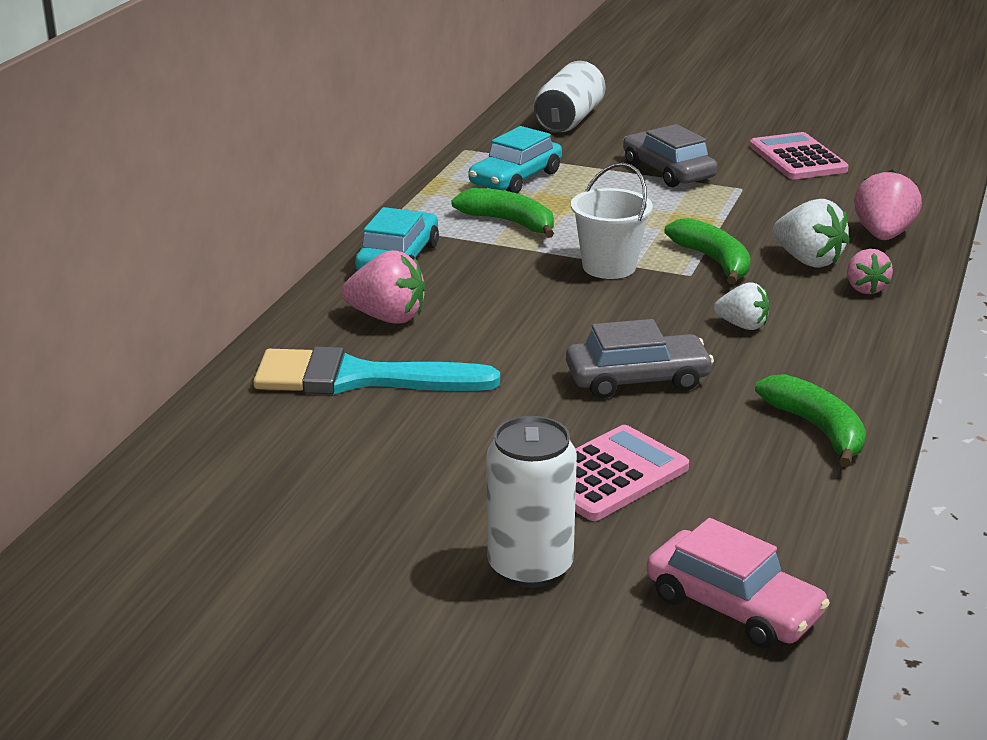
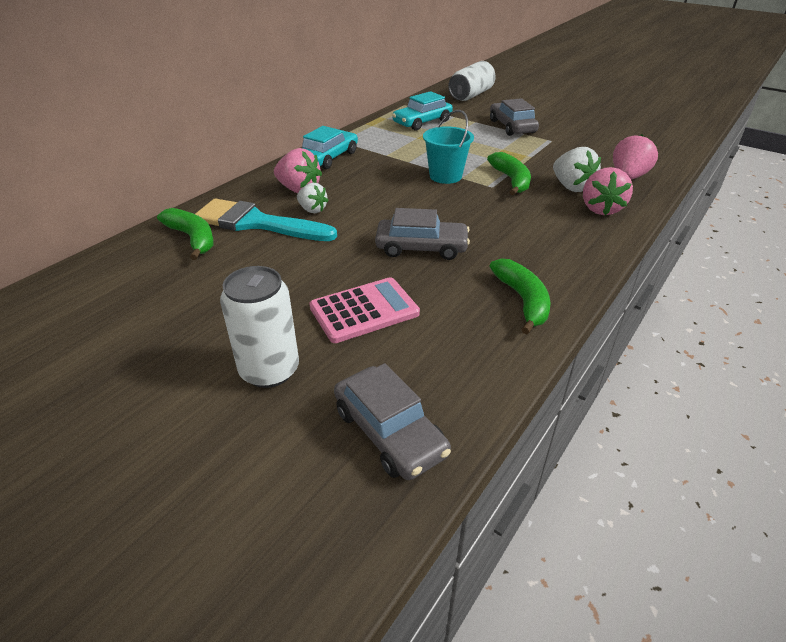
camera: 15 degrees right, 10 degrees up
green banana [451,188,554,238] -> green banana moved to [157,208,214,260]
white bucket [571,163,653,279] -> turquoise bucket [423,110,474,184]
pink car [647,518,830,649] -> grey car [334,363,451,480]
white strawberry [714,282,769,330] -> white strawberry moved to [297,183,329,213]
pink calculator [750,132,849,179] -> none
pink strawberry [847,249,893,294] -> pink strawberry [583,167,633,215], size x1.55

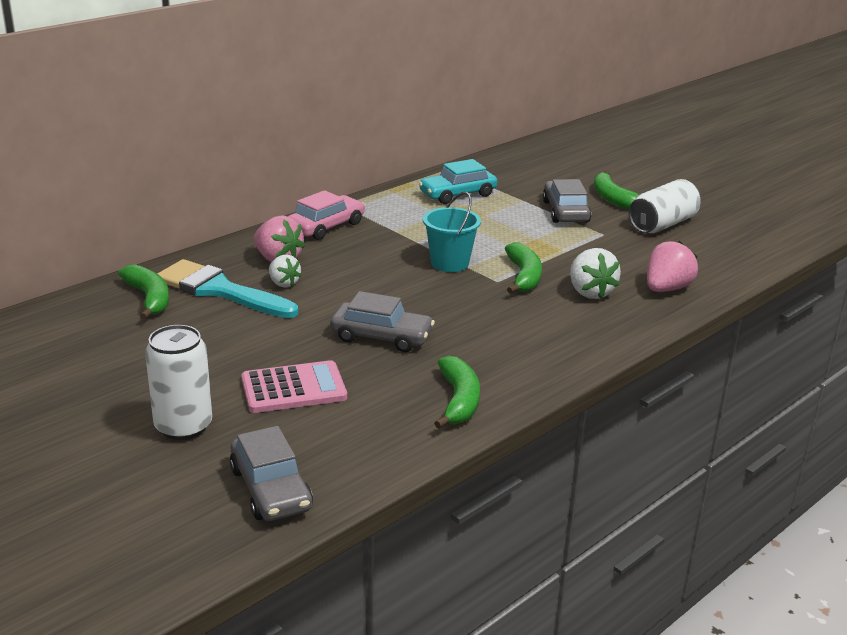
camera: 10 degrees right, 10 degrees down
turquoise car [302,126,358,169] -> pink car [288,190,365,240]
white can [448,61,496,101] -> white can moved to [628,179,701,233]
pink strawberry [583,167,633,215] -> none
none -> green banana [594,171,639,210]

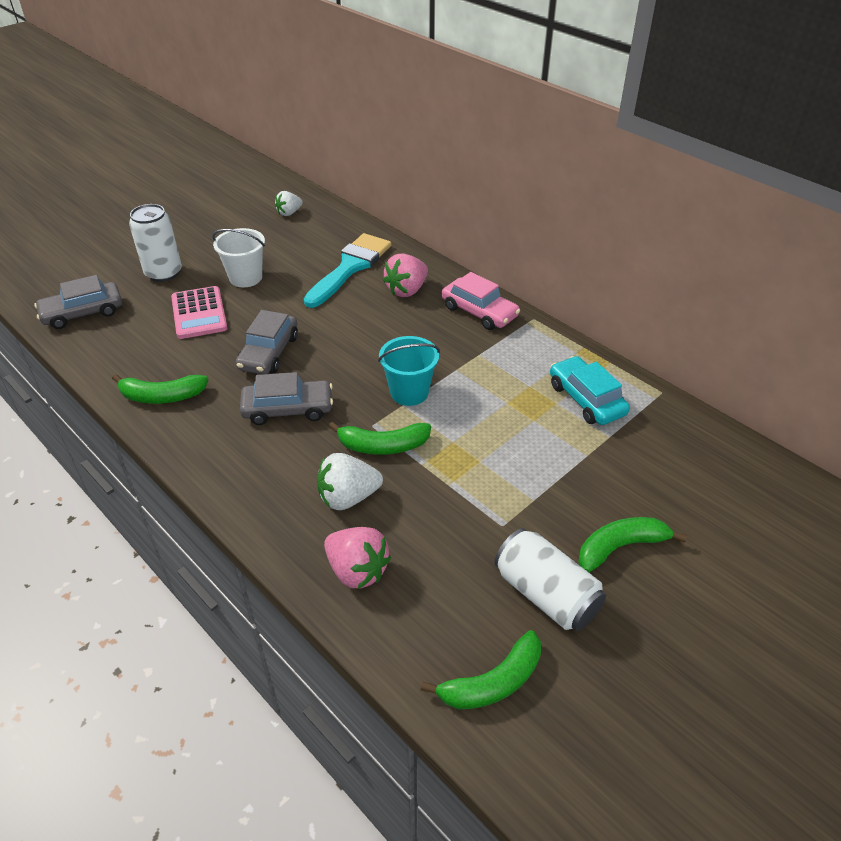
camera: 90 degrees right, 15 degrees up
green banana [118,264,169,320] -> green banana moved to [421,630,541,709]
white strawberry [269,254,302,288] -> white strawberry moved to [275,191,303,216]
grey car [542,179,591,223] -> grey car moved to [240,372,333,425]
none -> white bucket [212,228,265,287]

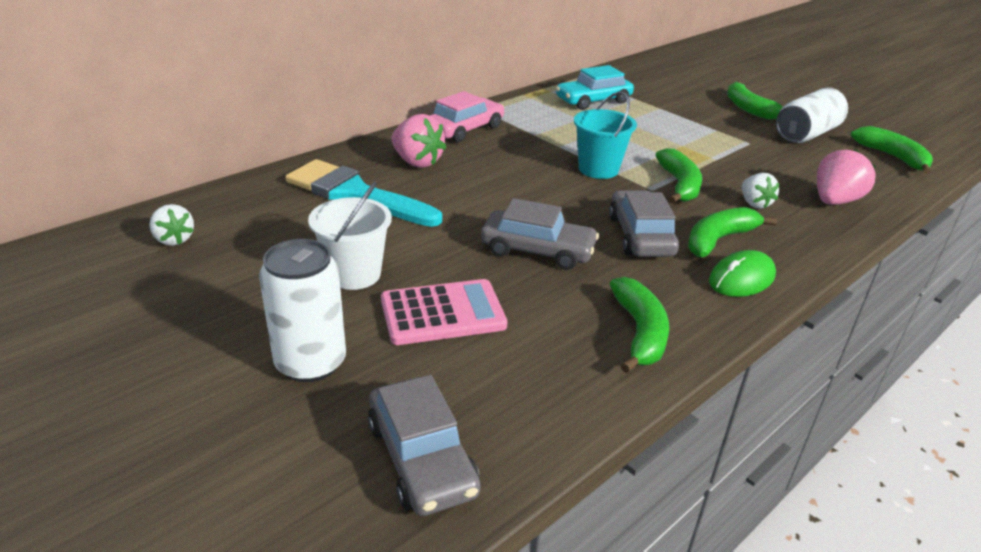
camera: 90 degrees left, 10 degrees down
white strawberry [317,453,383,510] -> white strawberry [742,173,780,208], size x0.65
none -> green banana [688,207,777,257]
none -> green mouse [709,250,776,297]

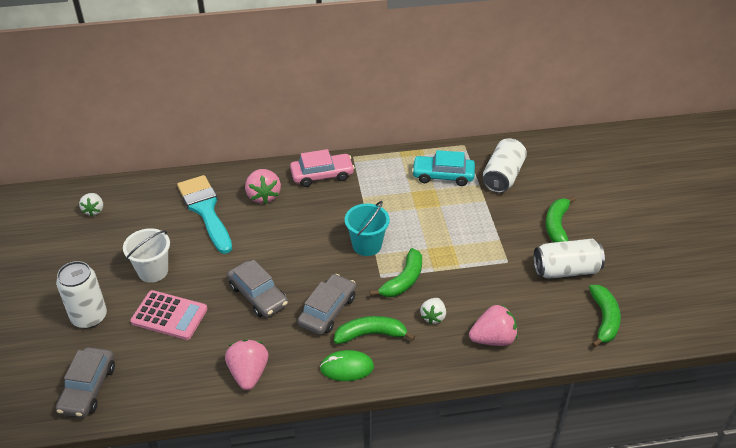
camera: 35 degrees right, 10 degrees up
green banana [610,277,669,373] -> pink strawberry [225,339,268,390]
none -> white can [483,138,527,193]

